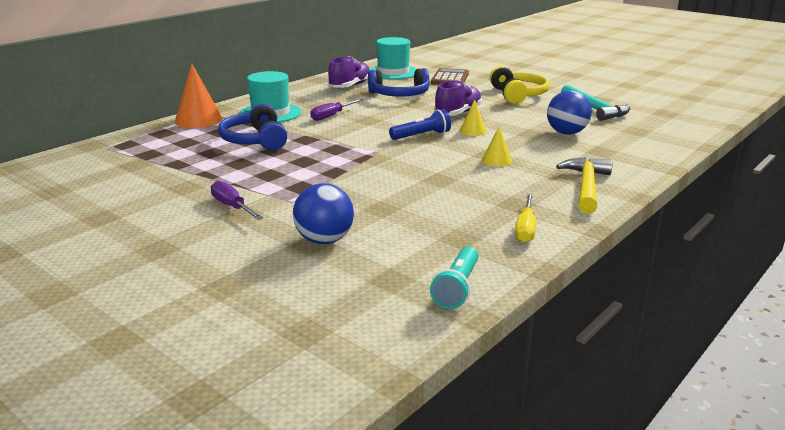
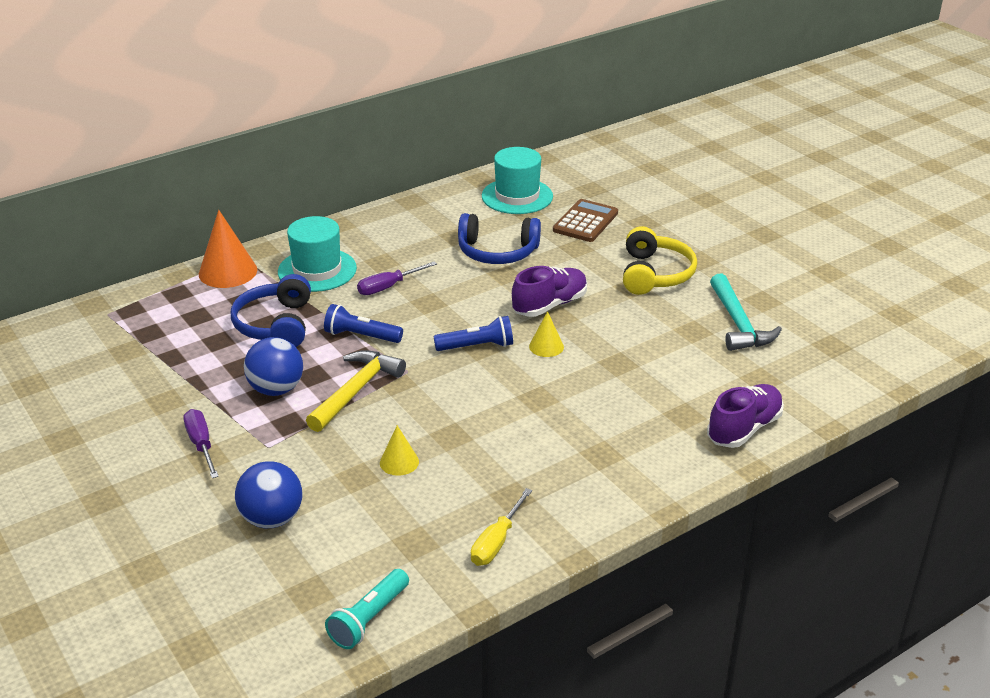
camera: 15 degrees right, 10 degrees up
purple shoe [328,56,370,88] -> purple shoe moved to [707,384,784,448]
yellow cone [482,126,512,166] -> yellow cone moved to [380,425,419,476]
blue ball [547,91,592,134] -> blue ball moved to [244,337,303,396]
yellow hammer [556,157,613,214] -> yellow hammer moved to [306,350,406,432]
none -> blue flashlight [324,304,403,343]

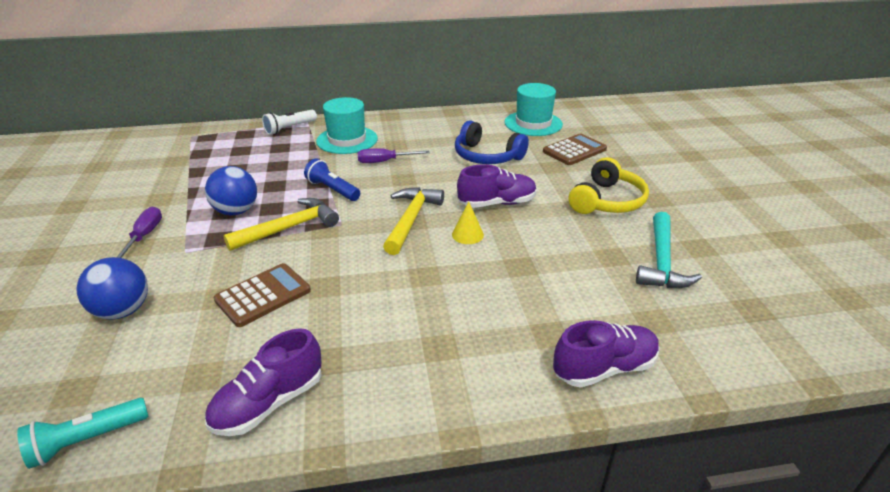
camera: 25 degrees right, 0 degrees up
orange cone [199,210,257,288] -> white flashlight [262,110,317,135]
blue headphones [231,274,311,347] -> none
yellow cone [380,425,419,476] -> brown calculator [213,263,311,327]
blue flashlight [434,316,513,351] -> yellow hammer [383,187,444,255]
yellow screwdriver [471,488,532,566] -> purple shoe [205,328,321,436]

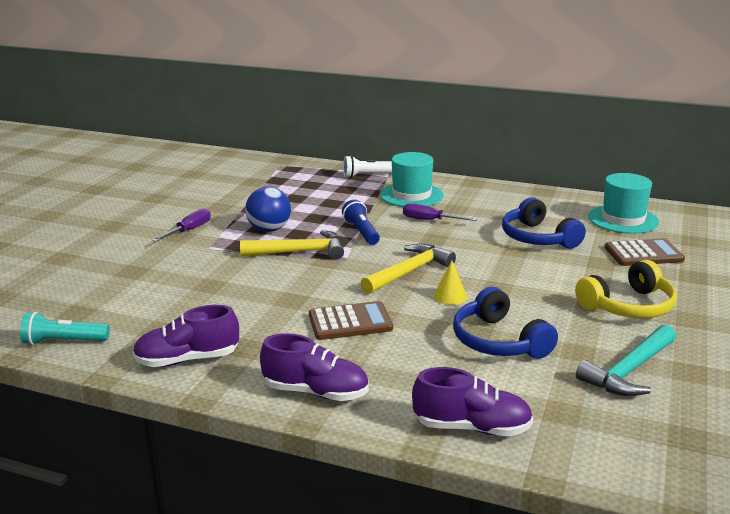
camera: 30 degrees right, 10 degrees down
blue ball [77,257,148,320] -> none
brown calculator [213,263,311,327] -> brown calculator moved to [309,301,393,340]
purple shoe [457,164,537,208] -> purple shoe moved to [260,333,369,401]
none -> blue headphones [453,287,558,359]

